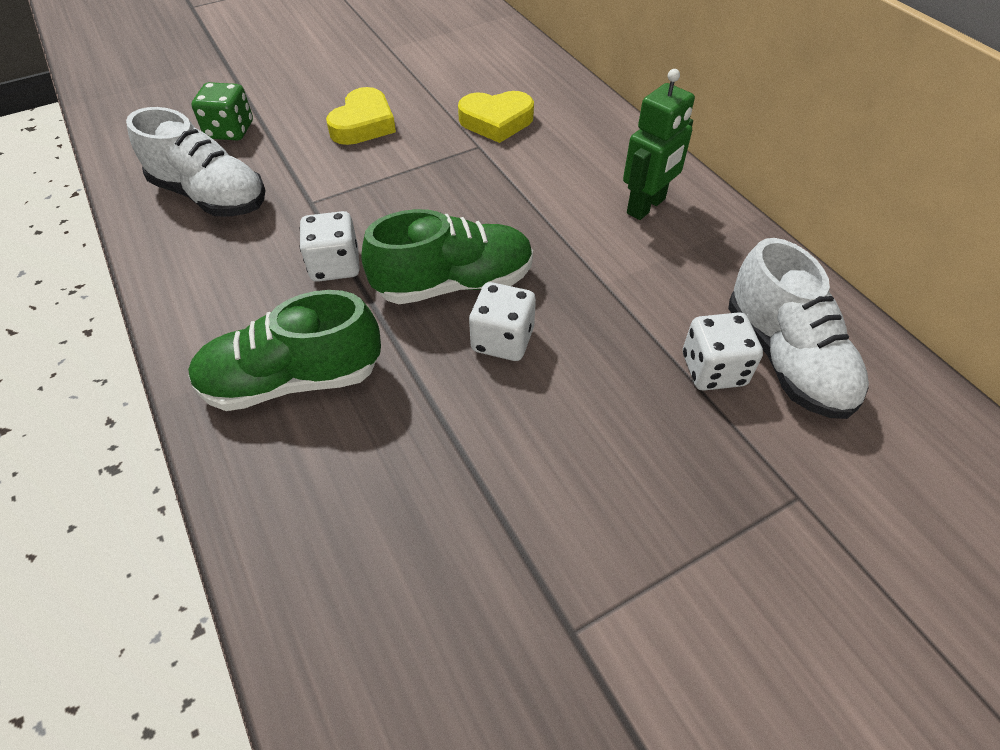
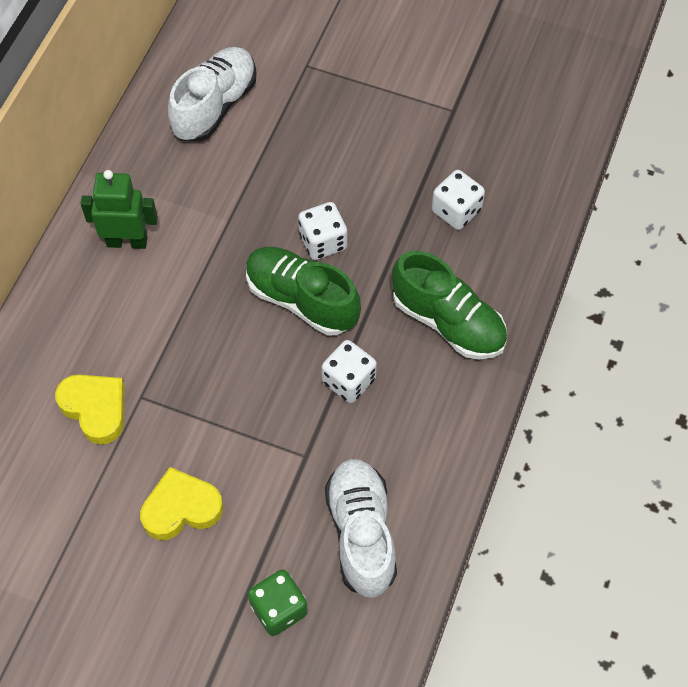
camera: 130 degrees left, 10 degrees up
white dice [683,312,763,391] -> white dice moved to [432,170,485,230]

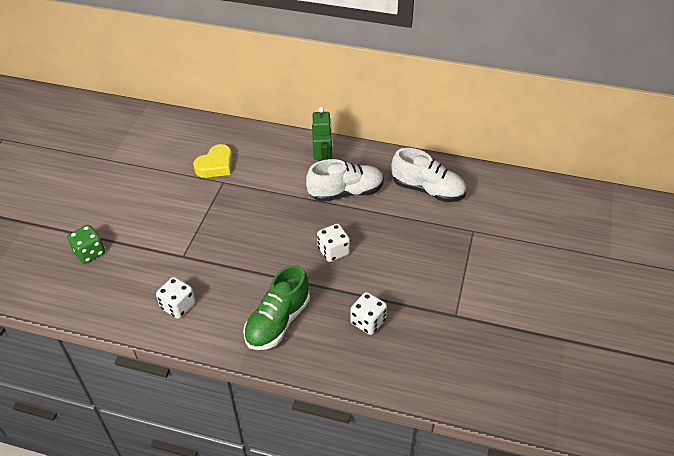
camera: 85 degrees right, 15 degrees down
yellow heart [140,467,223,540] -> none
green shoe [246,247,361,336] -> none
white dice [322,340,377,403] -> white dice moved to [156,277,195,319]
white shoe [325,459,397,598] -> white shoe moved to [306,159,384,202]

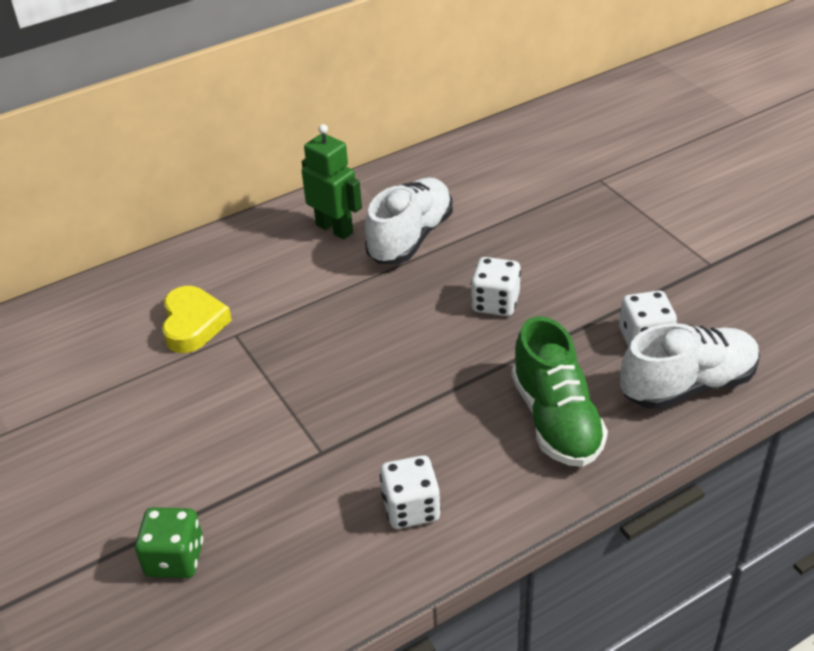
camera: 45 degrees left, 5 degrees down
white shoe [391,148,466,202] -> white shoe moved to [620,323,760,410]

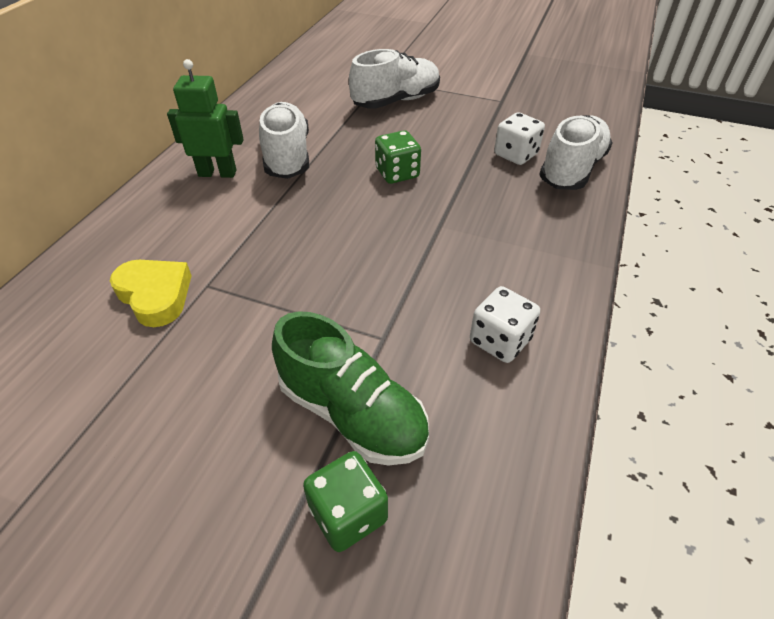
camera: 40 degrees left, 5 degrees up
white dice [471,257,521,316] -> green dice [375,130,421,184]
green shoe [512,316,608,467] -> green shoe moved to [272,311,429,466]
none -> white shoe [349,49,440,109]

